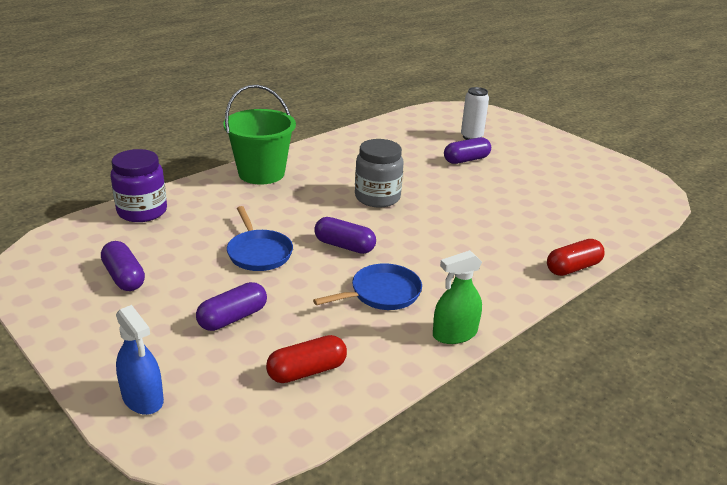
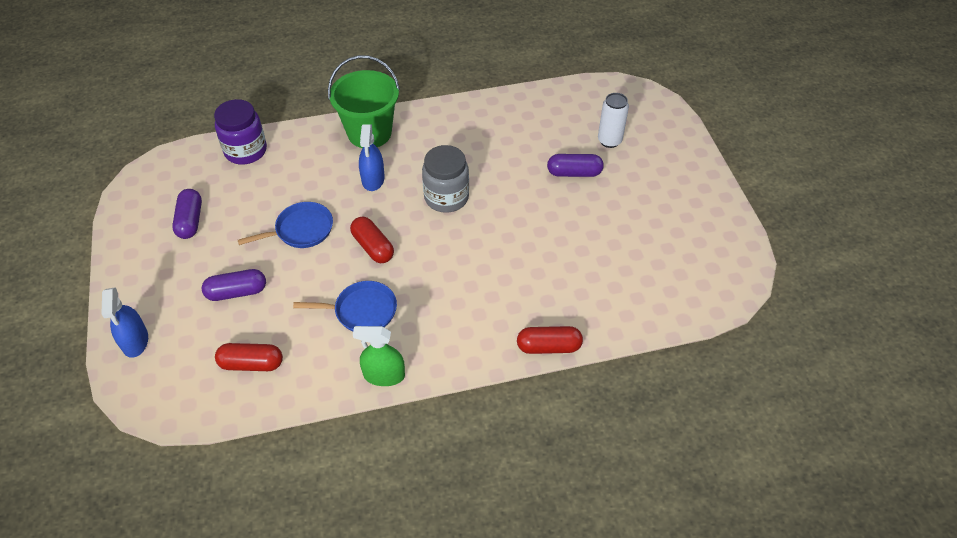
camera: 30 degrees right, 20 degrees up
blue pan [227,206,293,271] -> blue pan turned 120 degrees counterclockwise [238,202,333,248]
purple capsule [314,217,376,254] -> red capsule [350,216,394,263]
none -> blue spray bottle [359,124,385,191]

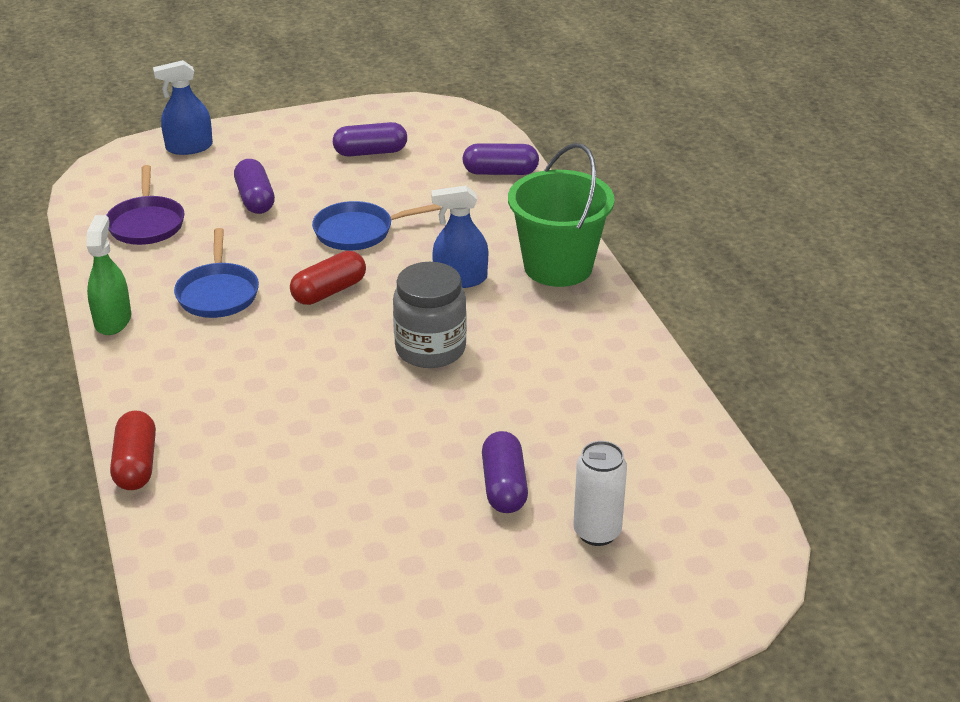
camera: 85 degrees right, 15 degrees down
purple jar [214,99,267,164] -> purple capsule [463,143,539,175]
red capsule [215,343,283,371] -> purple pan [107,165,185,245]
blue pan [238,202,333,248] -> blue pan turned 105 degrees clockwise [312,201,441,250]

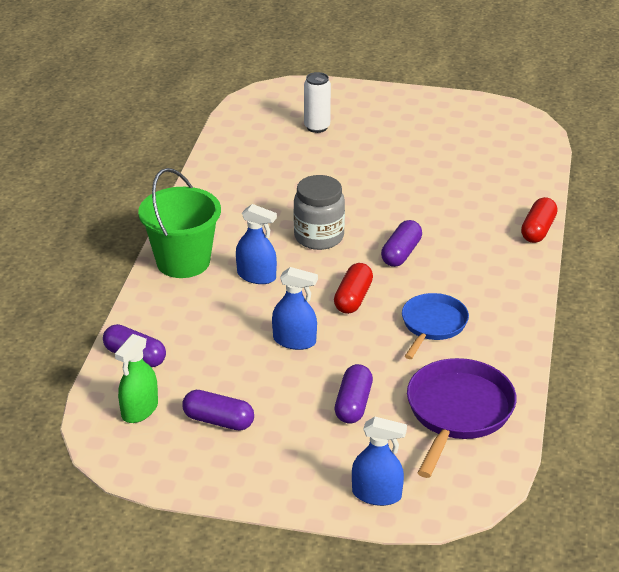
camera: 150 degrees left, 0 degrees up
green spray bottle [86,215,131,335] -> green spray bottle moved to [115,334,158,423]
purple pan [107,165,185,245] -> purple pan [407,358,517,478], size x1.51
red capsule [290,251,366,305] -> red capsule turned 60 degrees counterclockwise [334,263,373,314]
blue pan [312,201,441,250] -> blue spray bottle [272,267,318,350]
purple capsule [482,431,528,513] -> purple capsule moved to [381,220,422,267]

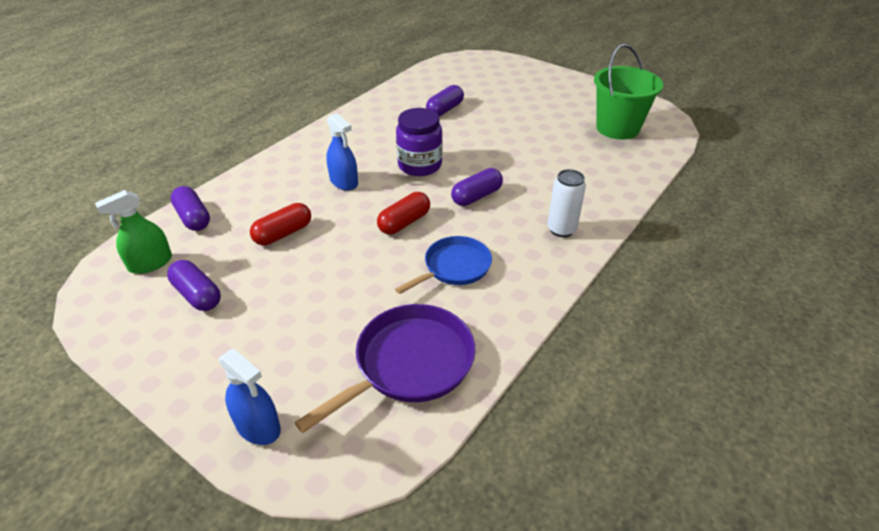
camera: 25 degrees right, 5 degrees up
green bucket [138,168,221,278] -> green bucket moved to [594,44,663,140]
blue spray bottle [272,267,318,350] -> none
grey jar [294,175,345,250] -> purple jar [396,108,443,176]
white can [304,72,331,133] -> white can moved to [548,169,586,237]
purple capsule [335,364,373,424] -> purple capsule moved to [426,85,464,116]
red capsule [521,197,558,243] -> red capsule moved to [250,203,311,245]

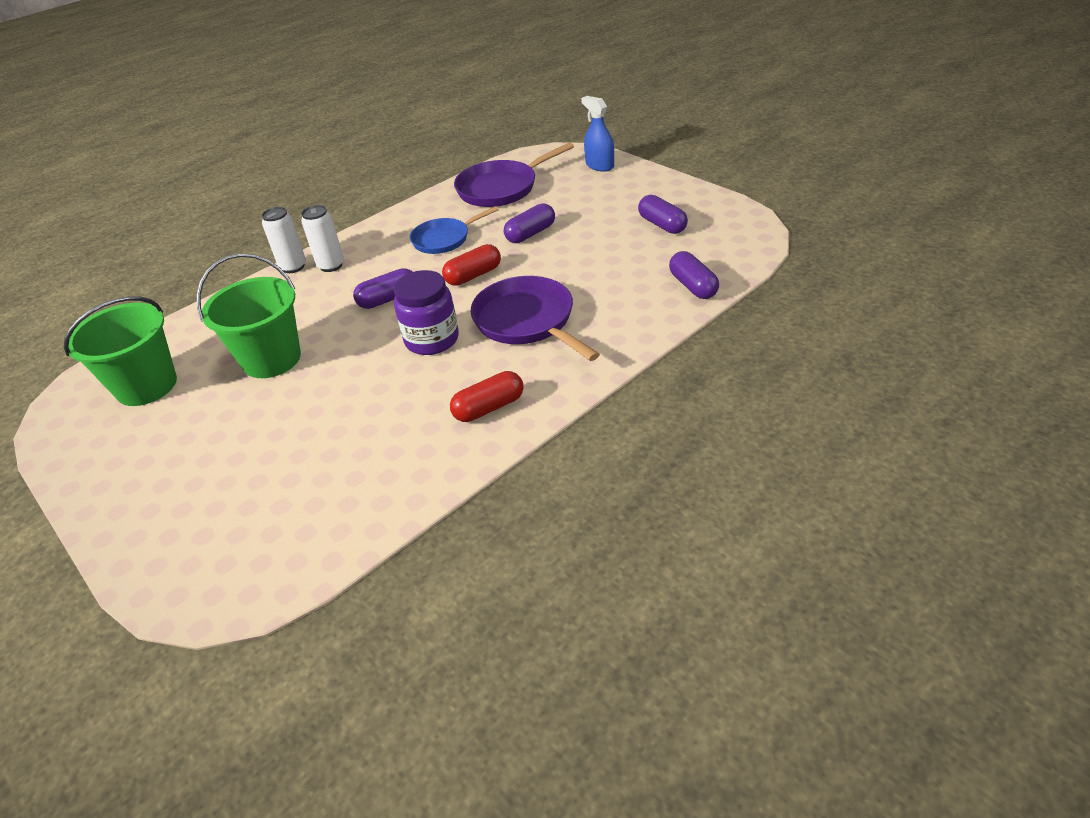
camera: 165 degrees left, 0 degrees up
green spray bottle [95,190,172,274] -> none
red capsule [250,203,311,245] -> red capsule moved to [450,371,524,422]
blue spray bottle [326,113,358,191] -> purple pan [470,276,600,361]
purple capsule [426,85,464,116] -> purple capsule moved to [504,203,555,243]
none -> green bucket [197,253,301,378]
none -> white can [262,207,306,273]

